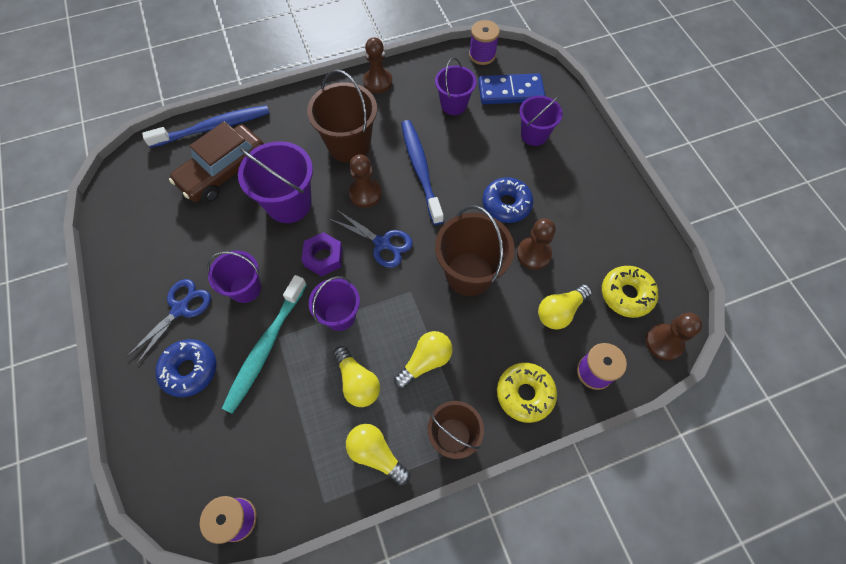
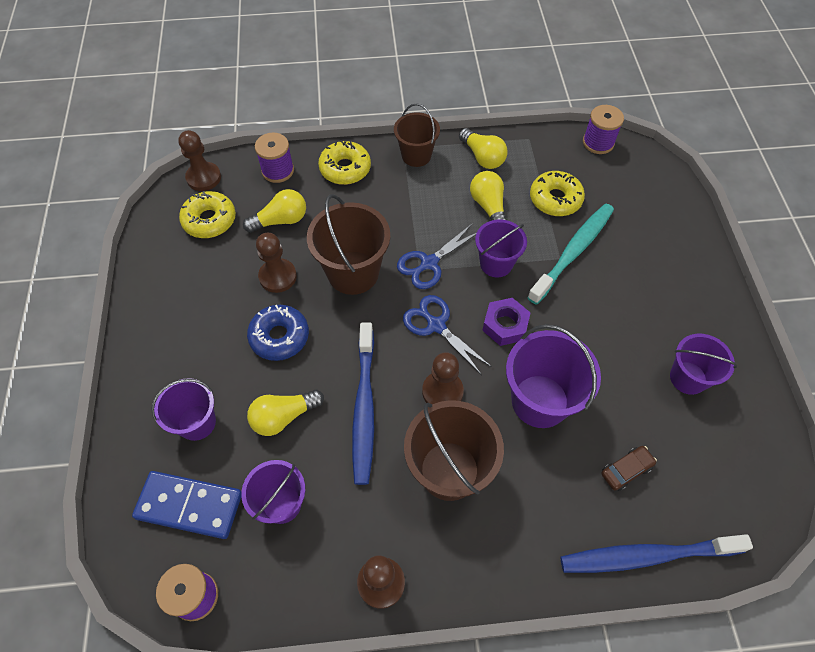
camera: 165 degrees left, 5 degrees down
blue scissors [126,279,211,364] -> blue scissors moved to [397,224,476,289]
blue donut [155,339,216,397] -> none
brown car [169,121,264,203] -> brown car [601,446,657,491], size x0.43
purple bucket [207,250,261,303] -> purple bucket moved to [670,334,737,395]
yellow light bulb [394,331,453,389] -> yellow light bulb moved to [247,390,324,436]
none -> yellow donut [530,171,585,216]

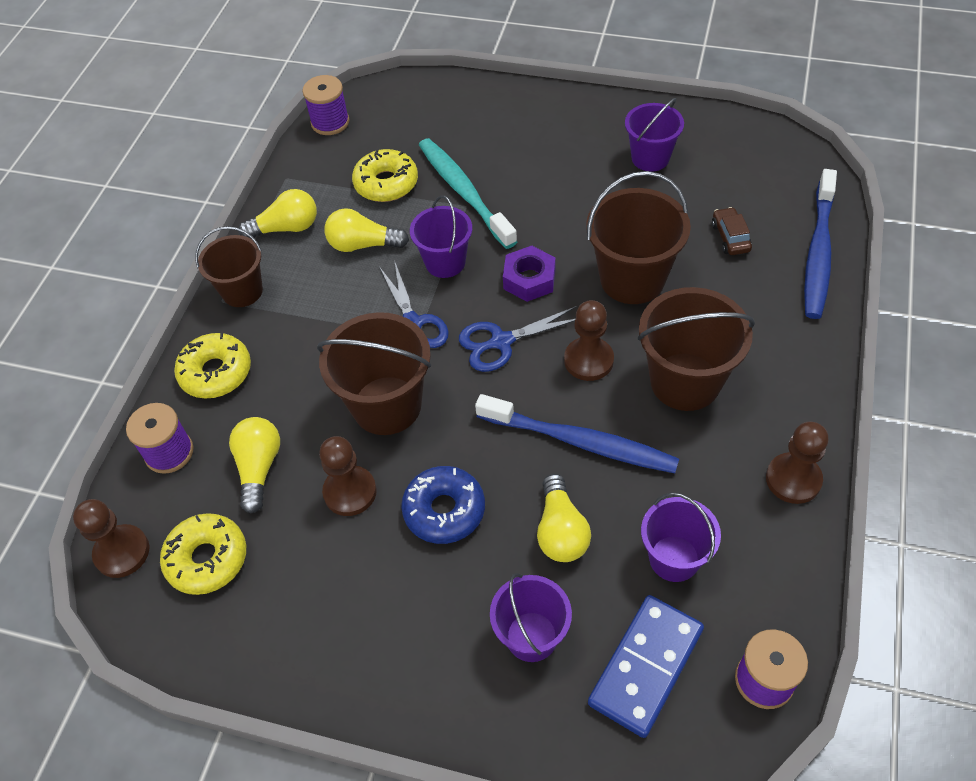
camera: 65 degrees left, 5 degrees down
purple bucket [506,324,601,428] -> brown bucket [586,171,691,304]

